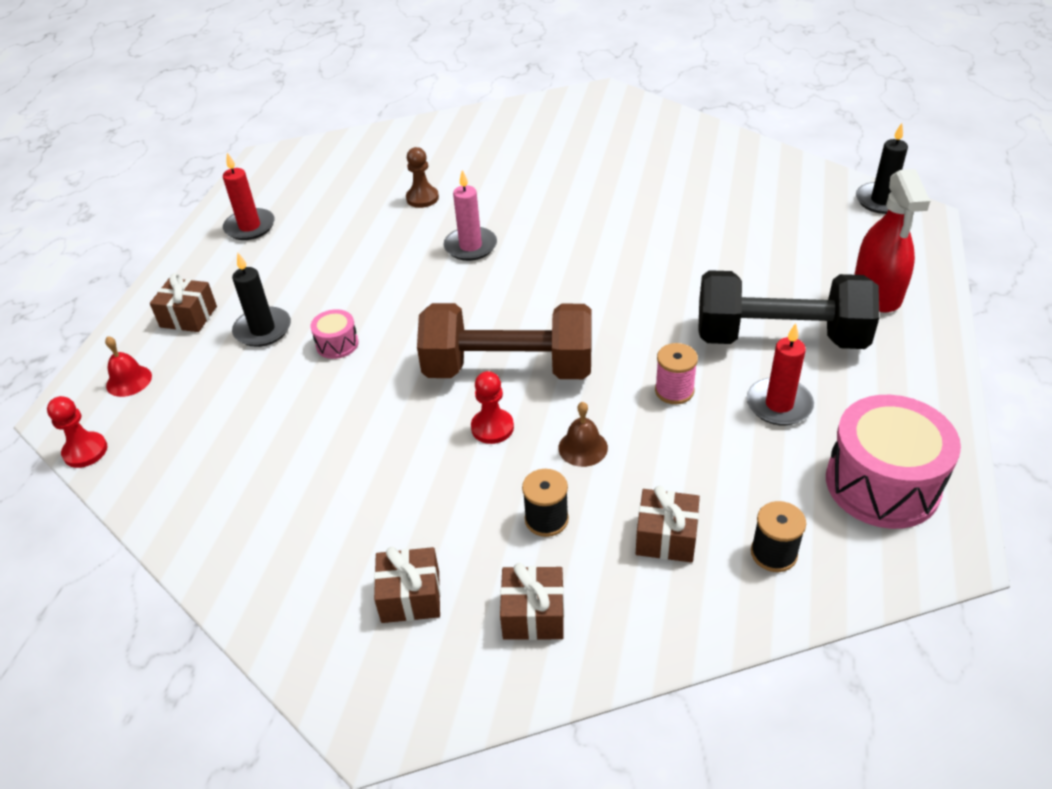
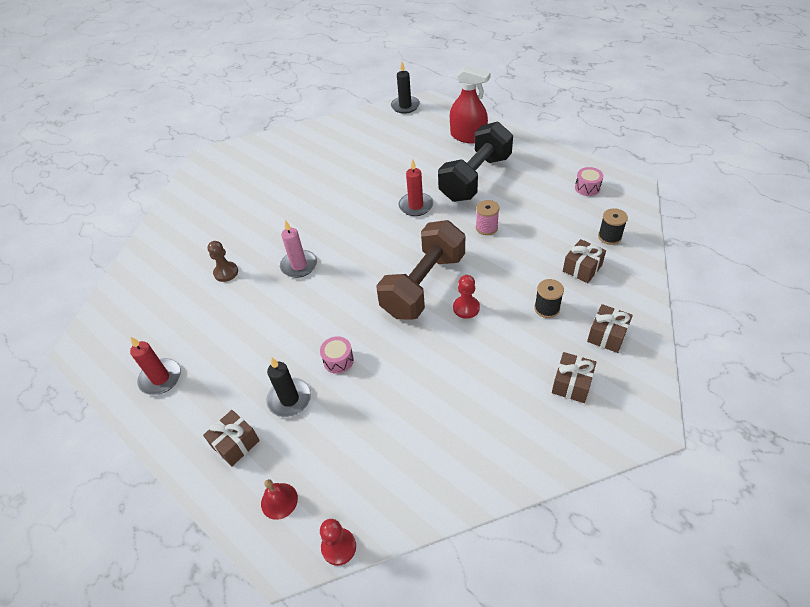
camera: 60 degrees left, 5 degrees up
brown bell [559,402,608,467] -> none
red candle [747,323,814,425] -> red candle moved to [399,159,433,216]
pink drum [826,395,961,529] -> pink drum [575,167,603,196], size x0.46

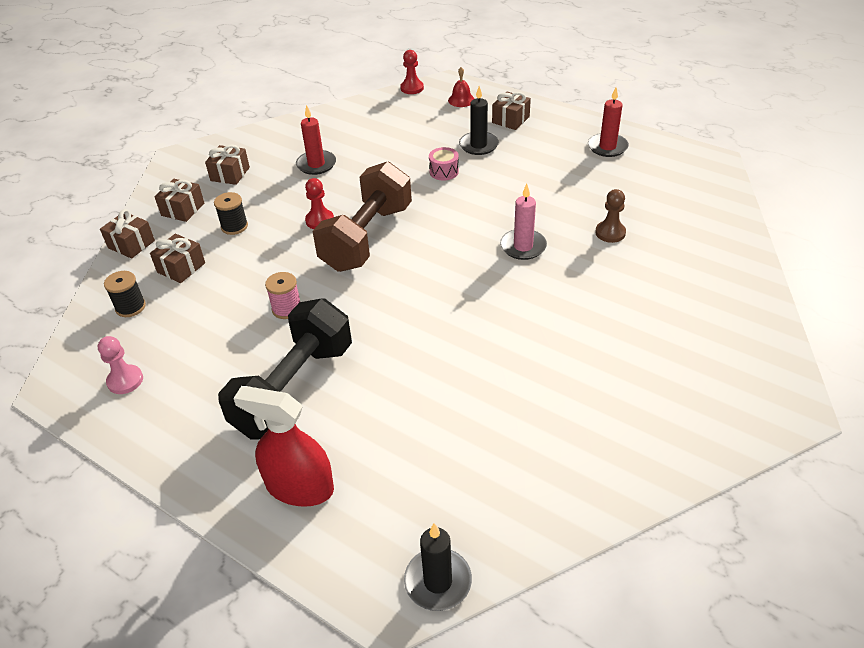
camera: 170 degrees right, 5 degrees down
red candle [399,159,433,216] -> red candle moved to [296,105,336,175]
pink drum [575,167,603,196] -> pink pawn [98,336,143,394]
none -> brown gift [100,209,155,259]

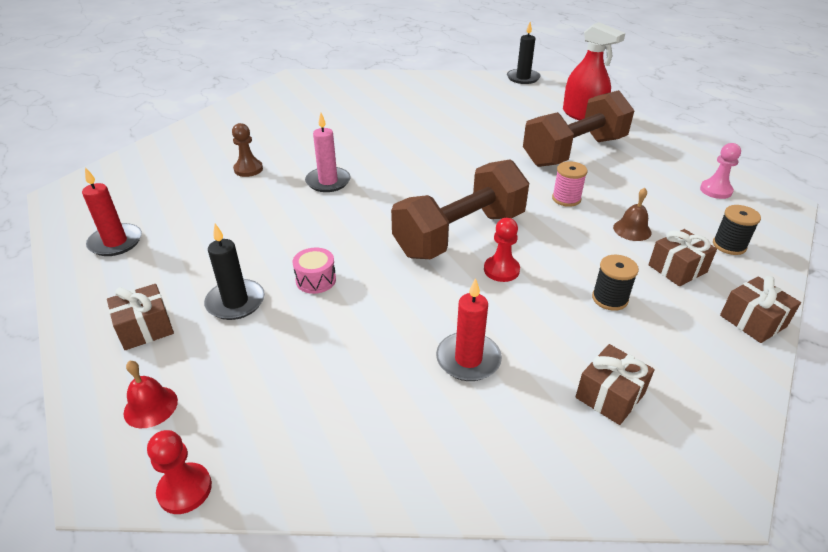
camera: 155 degrees left, 5 degrees down
brown gift [155,179,204,222] -> none
black dumbbell [218,299,352,439] -> brown dumbbell [523,90,634,167]
none -> brown bell [613,188,651,241]

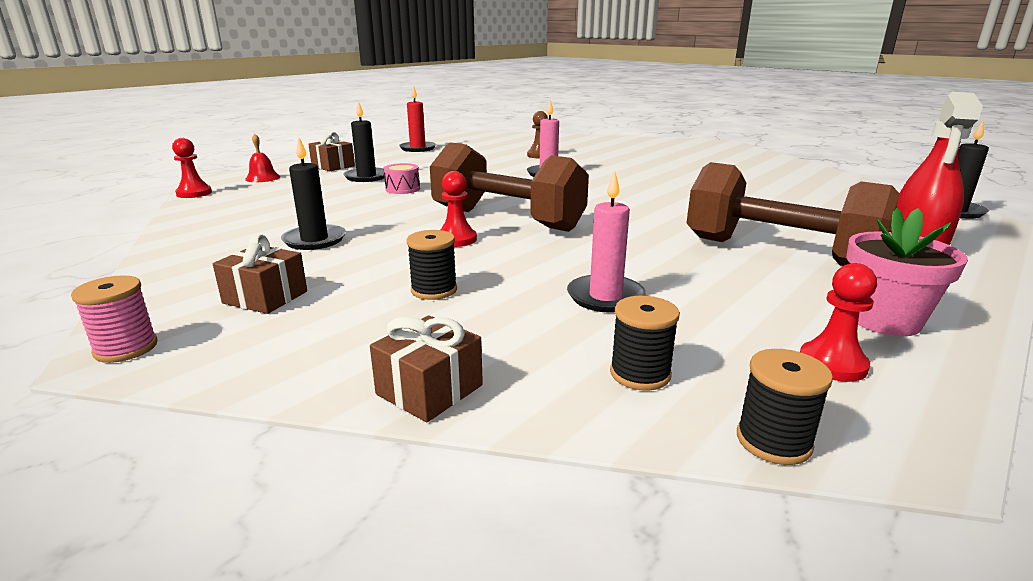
camera: 70 degrees right, 15 degrees down
red candle [436,278,502,381] -> black candle [281,137,346,250]
pink spool [552,161,587,207] -> pink spool moved to [71,275,158,363]
brown bell [613,188,651,241] -> pink candle [567,171,646,313]
brown gift [648,229,717,286] -> none
pink pawn [700,143,741,199] -> red pawn [800,263,877,382]
none -> black spool [737,349,833,465]
none -> pink flower pot [846,208,968,336]

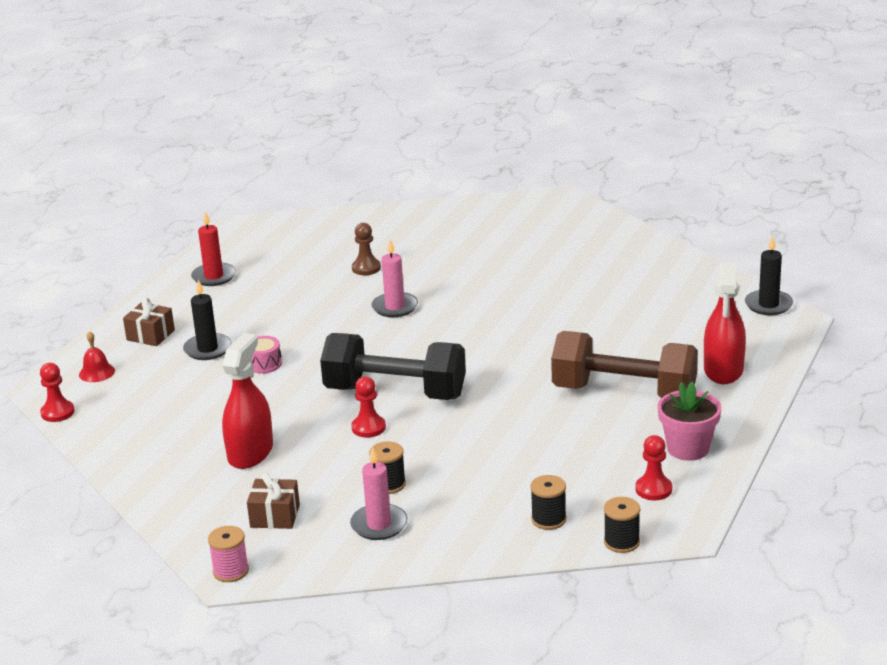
camera: 15 degrees left, 5 degrees up
black candle [281,137,346,250] -> red spray bottle [222,333,273,469]
brown gift [370,316,483,422] -> none
brown dumbbell [430,142,589,232] -> black dumbbell [320,333,466,400]
pink candle [567,171,646,313] -> pink candle moved to [350,446,408,540]

